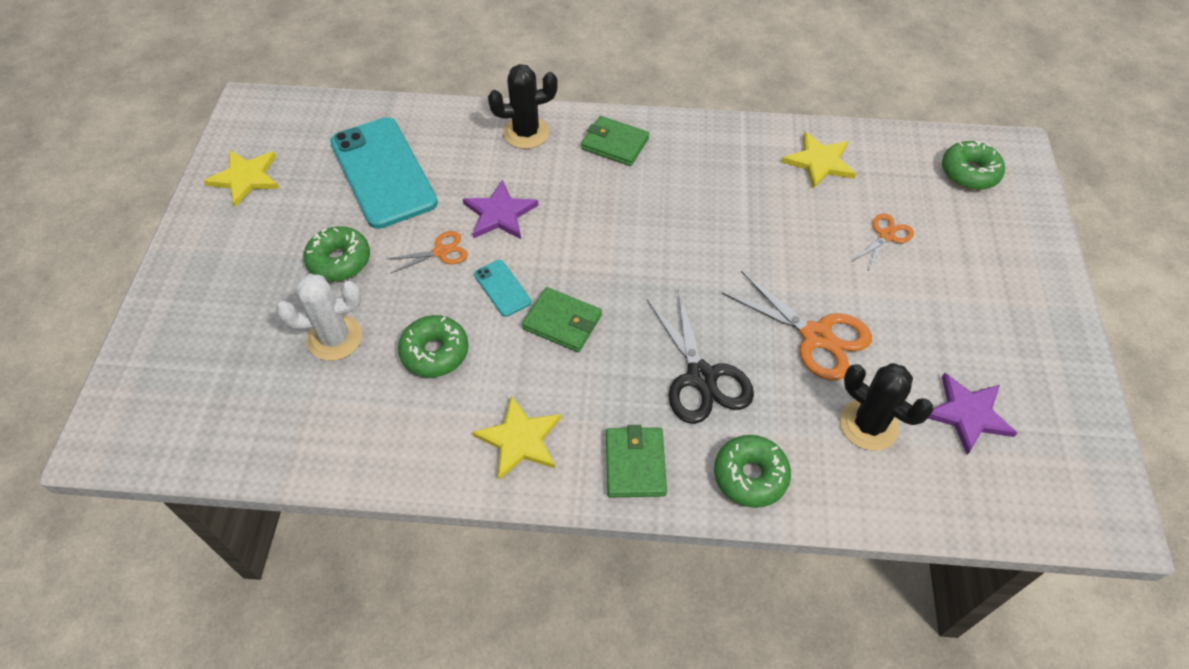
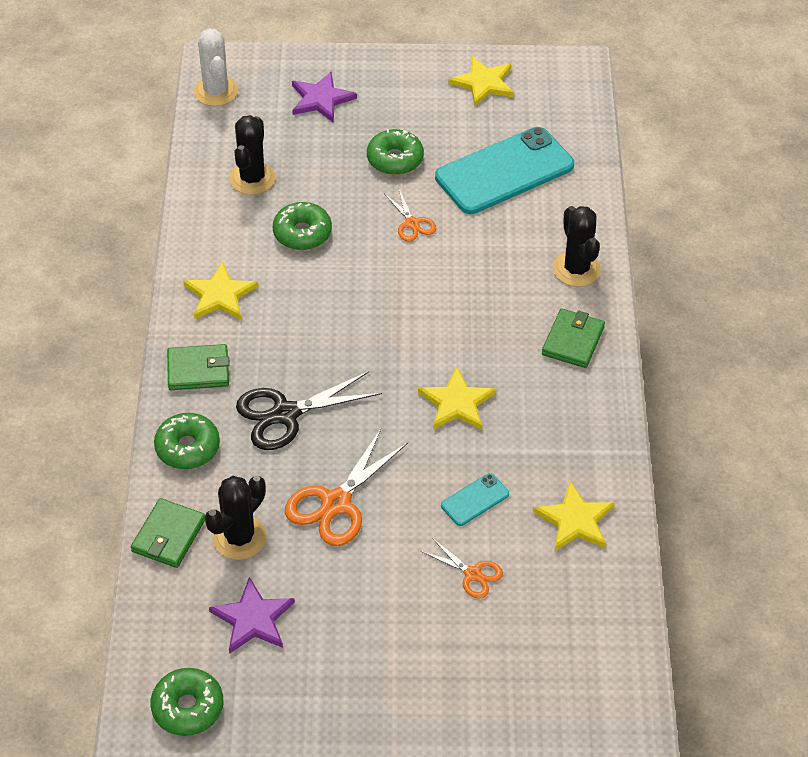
camera: 85 degrees right, 5 degrees down
white cactus [276,274,362,361] -> white cactus moved to [194,28,238,106]
purple star [463,180,538,239] -> purple star moved to [292,72,357,122]
turquoise phone [474,260,531,317] -> turquoise phone moved to [441,473,509,526]
green wallet [522,287,602,352] -> green wallet moved to [131,498,205,568]
green donut [942,141,1005,190] -> green donut moved to [150,668,223,736]
none -> black cactus [229,115,275,195]
none -> yellow star [418,367,496,430]

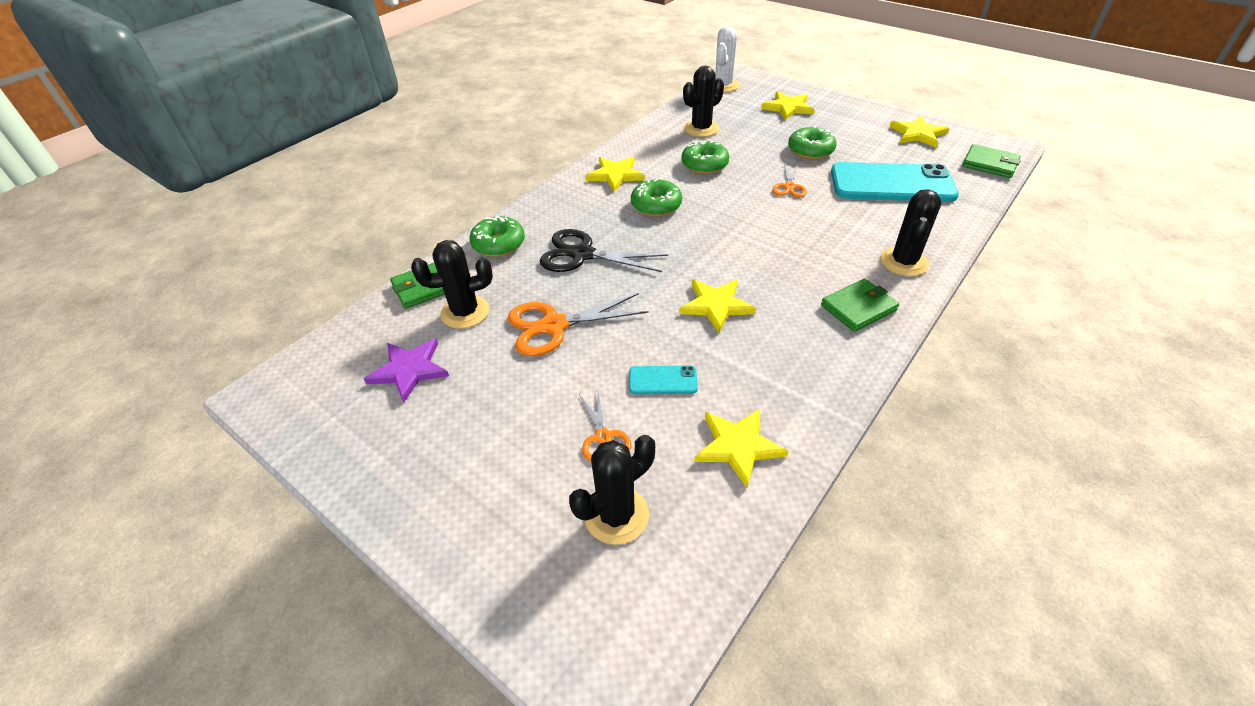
camera: 40 degrees right, 5 degrees down
green donut [150,668,223,736] -> green donut moved to [631,179,682,217]
green wallet [167,344,230,390] -> green wallet moved to [962,144,1021,178]
purple star [292,72,357,122] -> yellow star [761,91,815,120]
none -> black cactus [569,435,655,545]

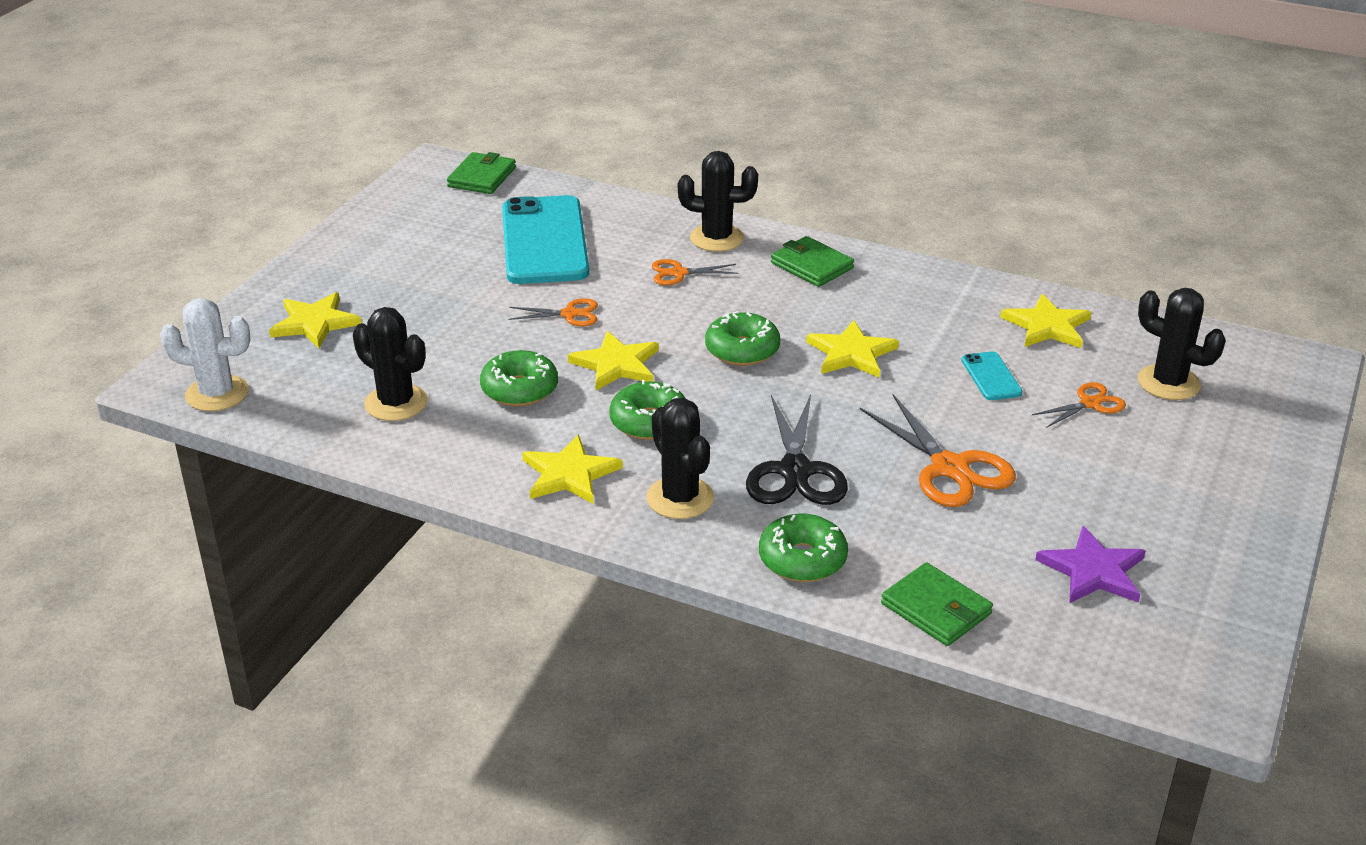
camera: 105 degrees left, 10 degrees down
black cactus [411,240,493,329] -> black cactus moved to [646,398,714,519]
green donut [788,126,837,159] -> green donut moved to [705,311,780,366]
yellow star [890,115,949,148] -> yellow star moved to [568,331,659,391]
none -> orange scissors [652,259,739,285]

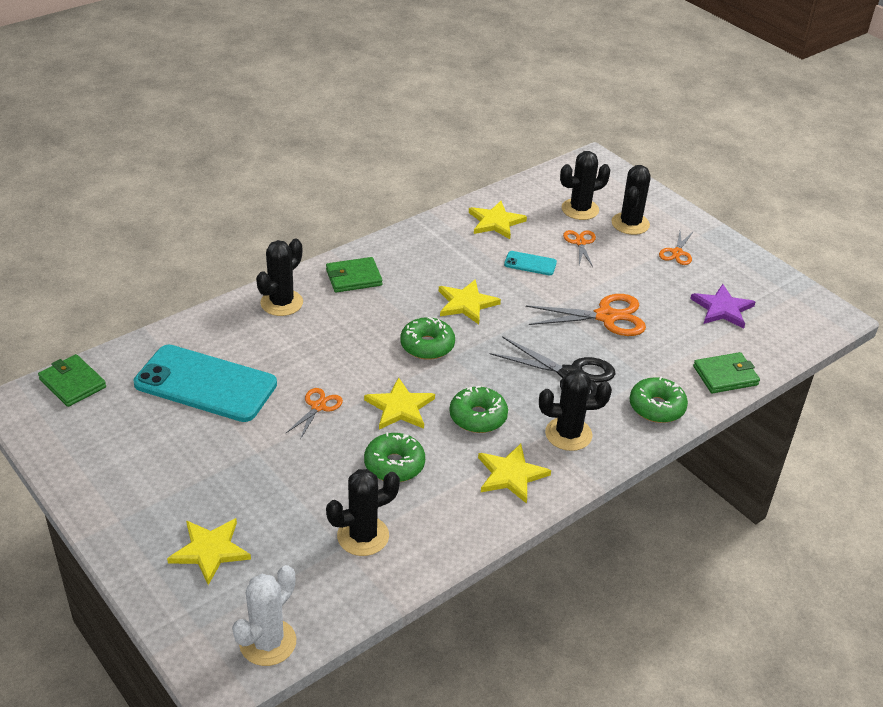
camera: 65 degrees left, 5 degrees up
orange scissors [652,259,739,285] -> orange scissors moved to [659,232,693,265]
none -> black cactus [612,165,651,235]

